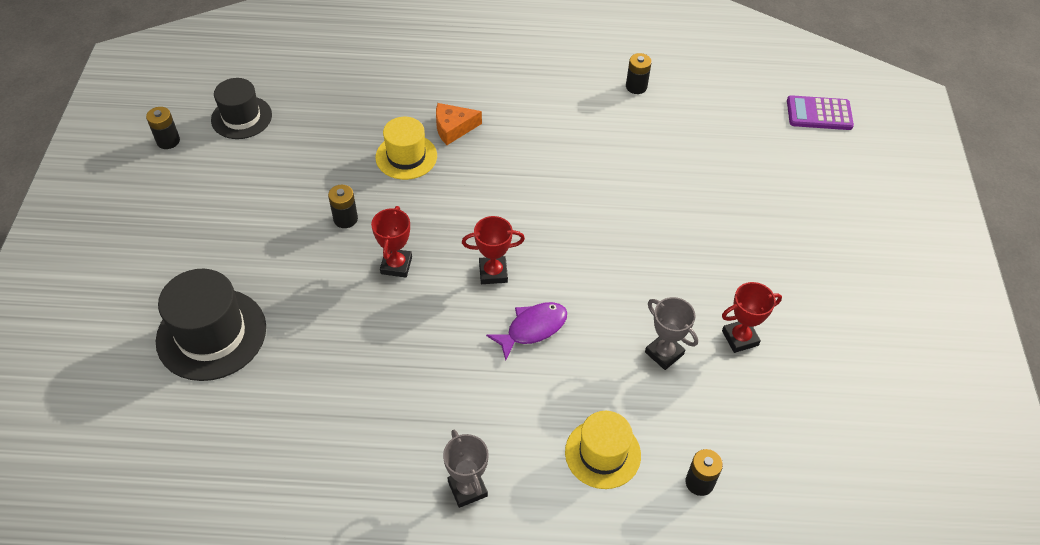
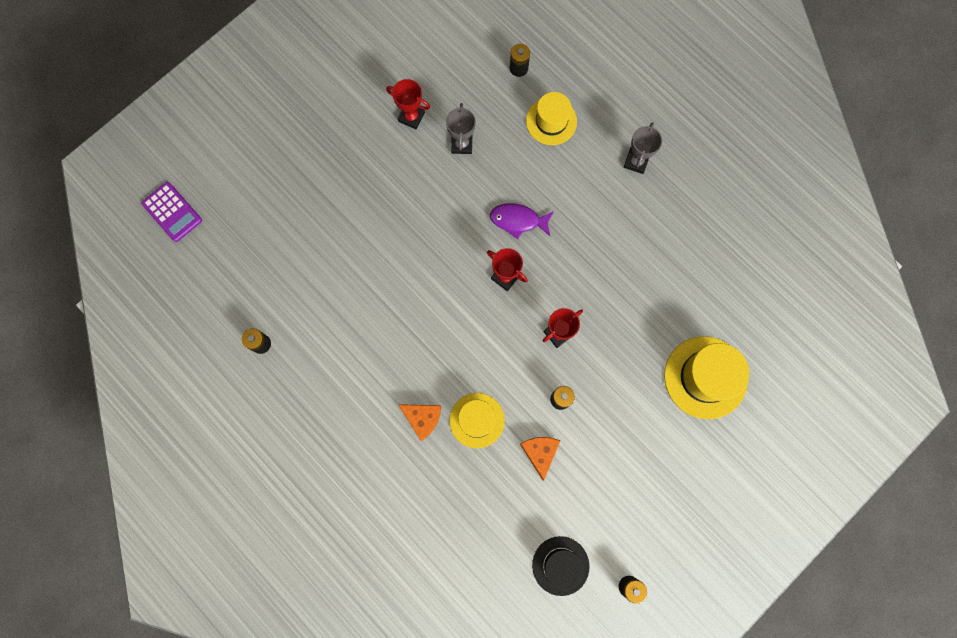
camera: 135 degrees left, 25 degrees up
black hat [156,269,266,381] -> yellow hat [664,336,749,419]
none -> orange cheese [520,437,561,481]

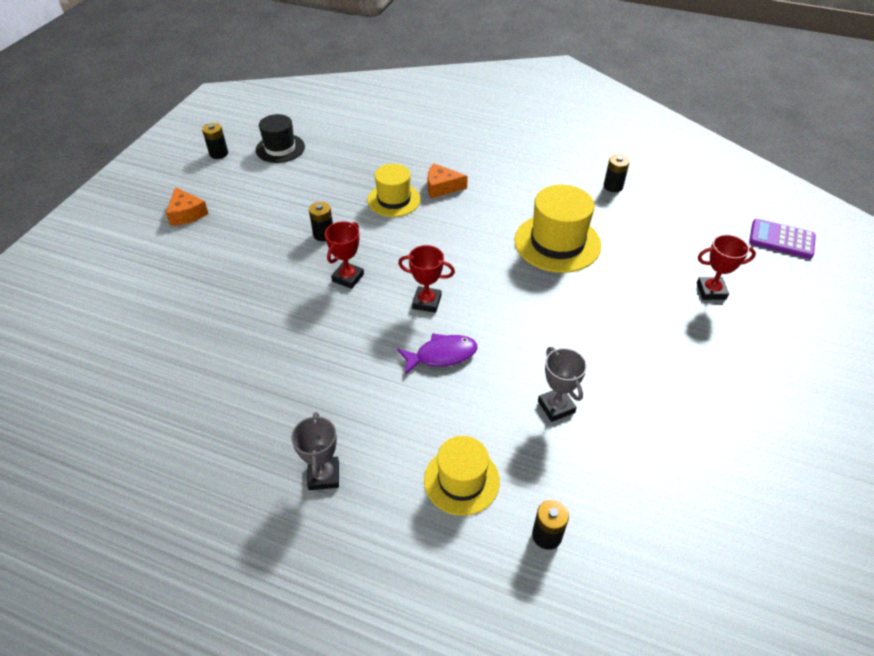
camera: 155 degrees right, 30 degrees down
red trophy [386,79,430,129] -> red trophy moved to [697,235,756,300]
orange cheese [520,437,561,481] -> orange cheese moved to [166,187,209,226]
yellow hat [664,336,749,419] -> yellow hat moved to [515,185,601,273]

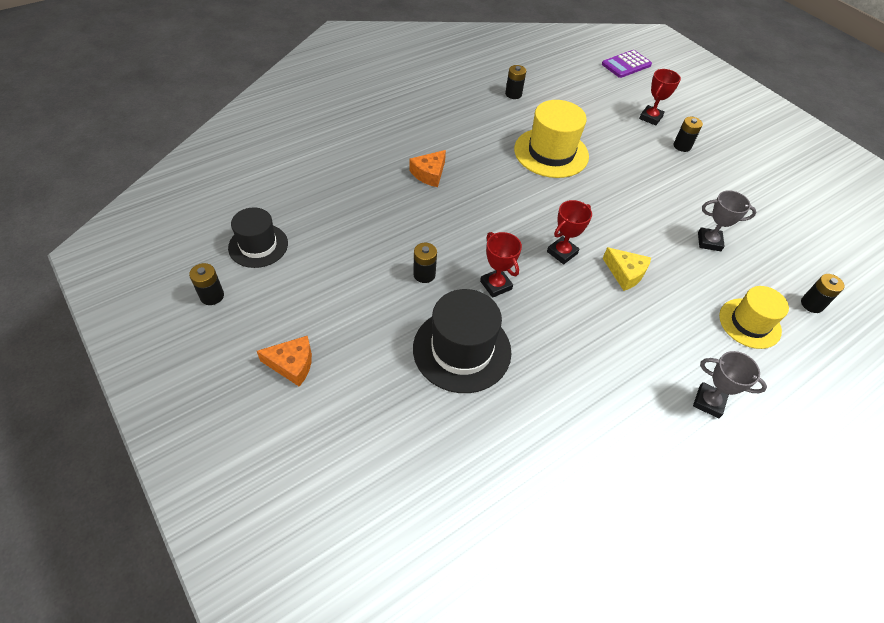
camera: 60 degrees left, 5 degrees up
yellow hat [368,164,421,217] -> none
purple fish [397,333,477,375] -> yellow cheese [603,247,651,291]
none -> black hat [413,289,512,393]
none -> black battery [674,117,703,152]

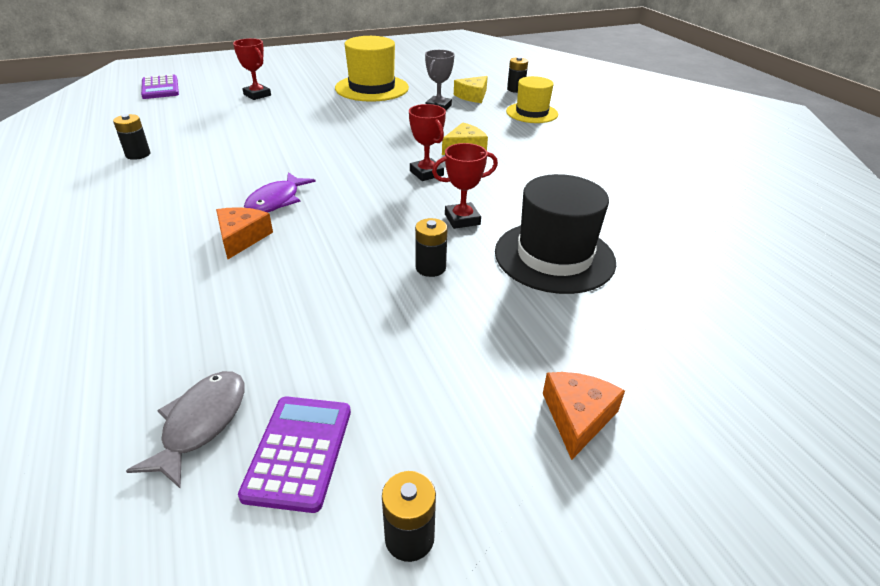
camera: 75 degrees left, 15 degrees down
black hat [228,207,288,268] -> purple calculator [238,397,351,513]
orange cheese [409,150,446,187] -> orange cheese turned 135 degrees counterclockwise [216,207,273,259]
yellow hat [514,100,589,178] -> yellow hat moved to [335,36,409,102]
black battery [674,117,703,152] -> none
grey trophy [693,351,767,418] -> none
none -> grey fish [126,371,244,488]
none -> purple fish [244,172,316,213]
none -> yellow cheese [454,76,488,103]

